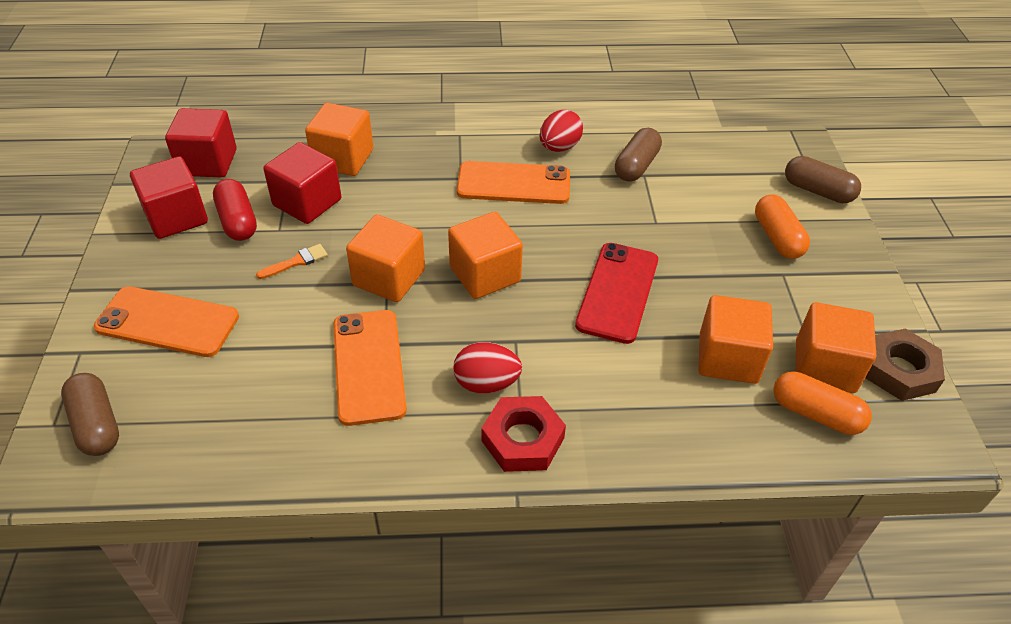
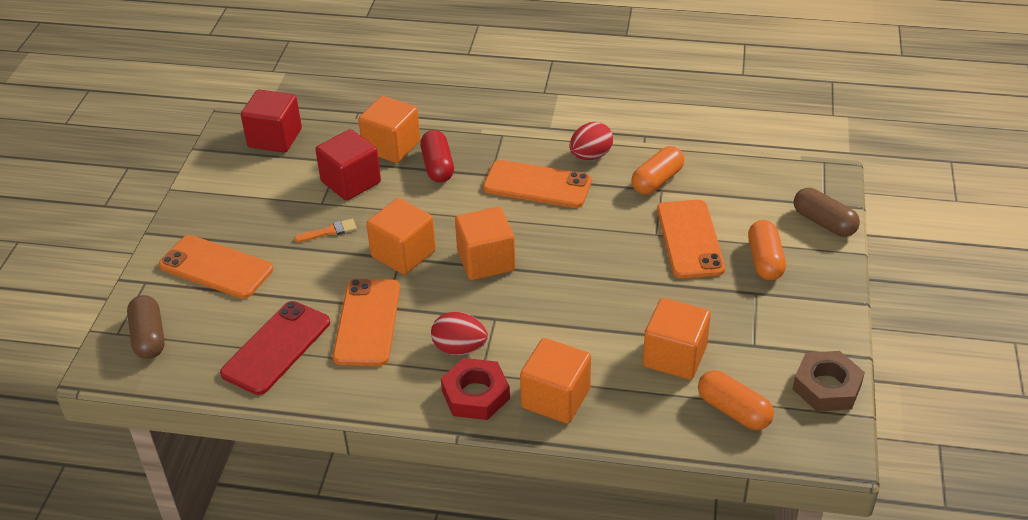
camera: 15 degrees right, 5 degrees down
red cube [130,157,208,239] -> none
red capsule [213,179,257,241] -> red capsule moved to [420,130,454,183]
red phone [575,243,658,344] -> red phone moved to [220,301,330,395]
brown capsule [615,128,662,182] -> orange capsule [631,146,685,194]
orange cube [796,302,876,393] -> orange cube moved to [520,338,591,424]
none -> orange phone [657,200,725,278]

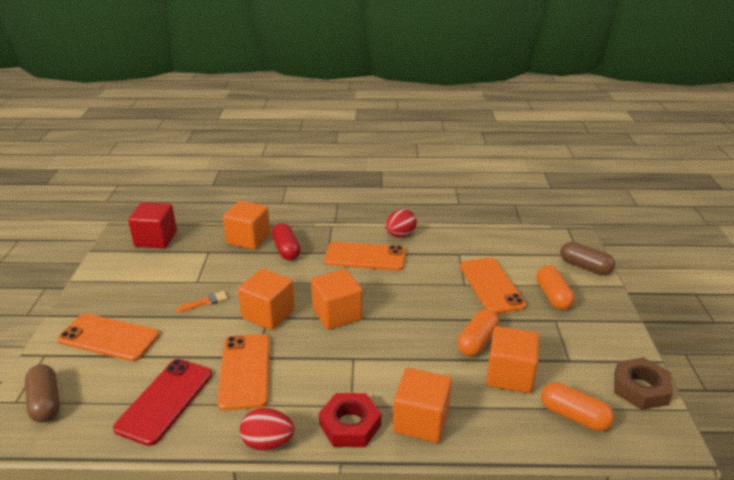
camera: 10 degrees left, 10 degrees down
red cube [315,129,381,201] -> none
red egg [431,312,488,355] -> red egg moved to [240,408,295,451]
orange capsule [631,146,685,194] -> orange capsule moved to [457,309,499,356]

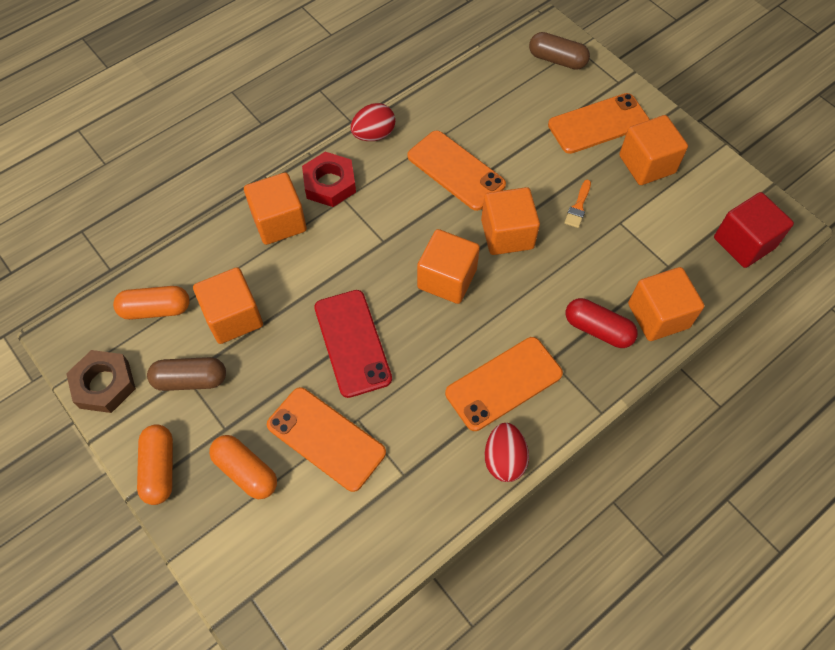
camera: 140 degrees right, 30 degrees up
red phone [113,359,212,446] -> red phone moved to [314,290,392,398]
orange capsule [457,309,499,356] -> orange capsule moved to [137,424,173,505]
brown capsule [560,242,615,275] -> brown capsule moved to [147,357,226,391]
none -> orange cube [619,115,688,185]

